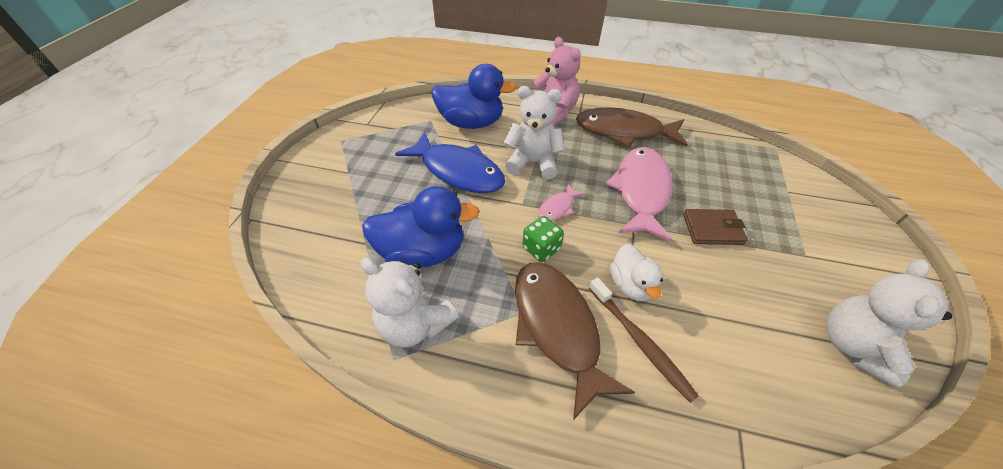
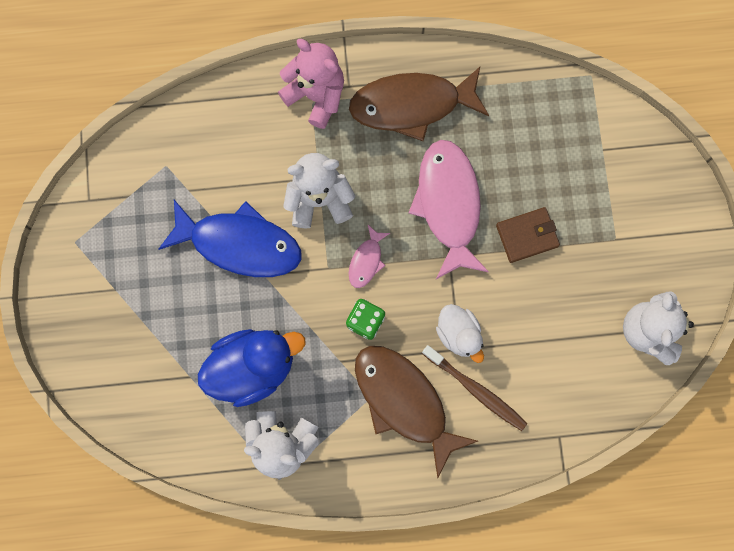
camera: 20 degrees left, 30 degrees up
blue duck [432,64,517,129] -> none

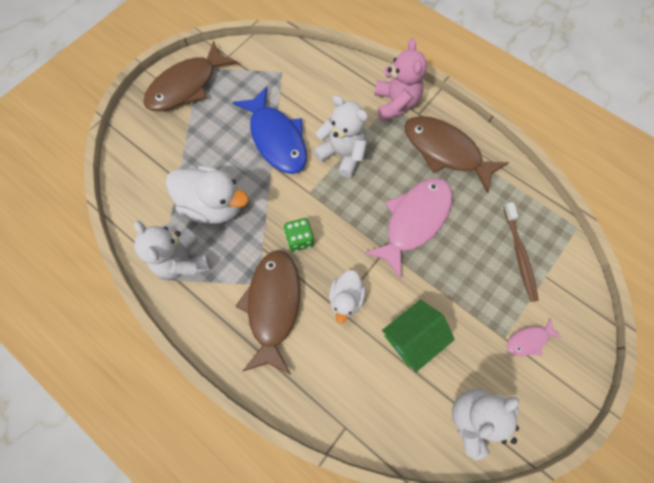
camera: 45 degrees right, 10 degrees down
blue duck [198,329,306,407] -> white duck [166,165,249,224]
pink fish [349,225,390,288] -> pink fish moved to [507,318,563,356]
brown toothbrush [422,345,527,431] -> brown toothbrush moved to [503,202,539,302]
brown wallet [496,207,560,263] -> none
none -> brown fish [143,41,238,111]
none -> green house [382,299,455,372]

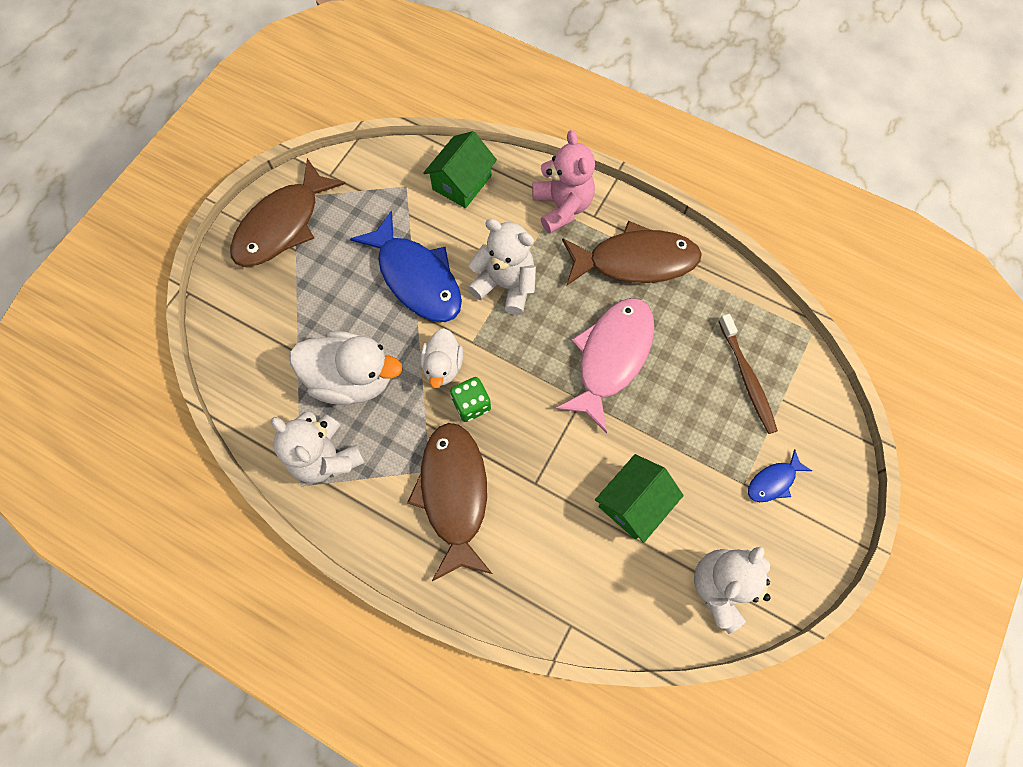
camera: 10 degrees left, 0 degrees up
white duck [329,270,366,324] -> white duck moved to [420,328,463,389]
brown fish [405,116,509,193] -> brown fish turned 150 degrees clockwise [562,221,702,285]
pink fish [507,318,563,356] -> blue fish [748,449,812,502]
none -> green house [423,131,497,208]

